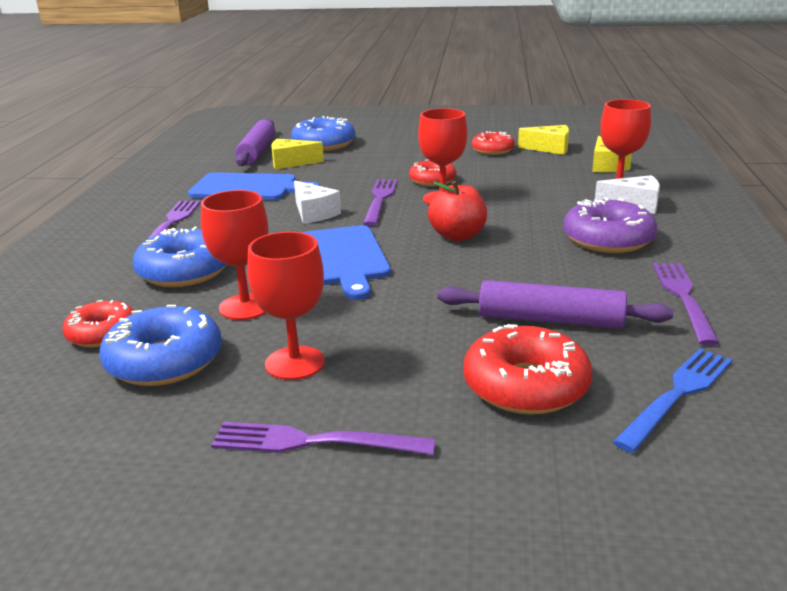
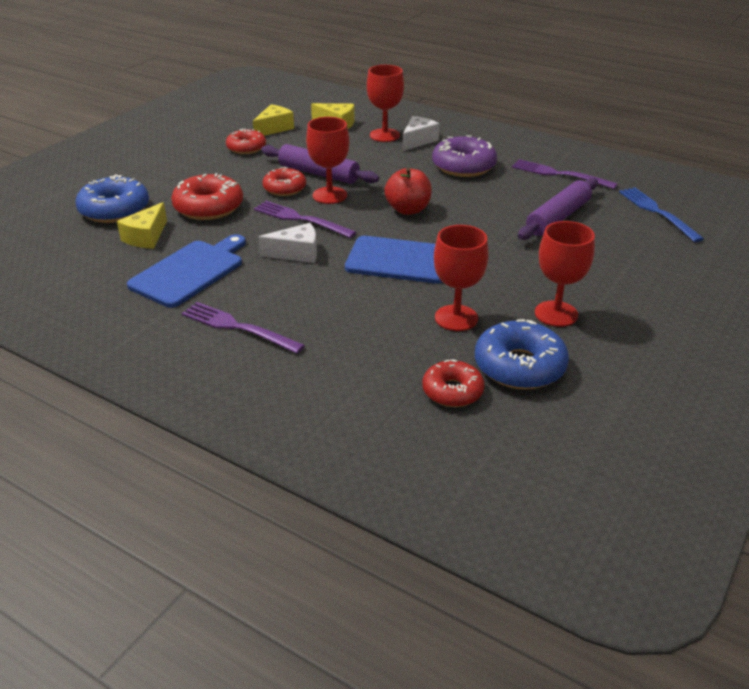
camera: 65 degrees left, 10 degrees up
blue donut [133,227,227,287] -> none
purple fork [211,422,436,455] -> none
purple rolling pin [235,119,275,166] -> purple rolling pin moved to [261,144,379,184]
red donut [463,324,593,415] -> red donut moved to [171,173,243,220]

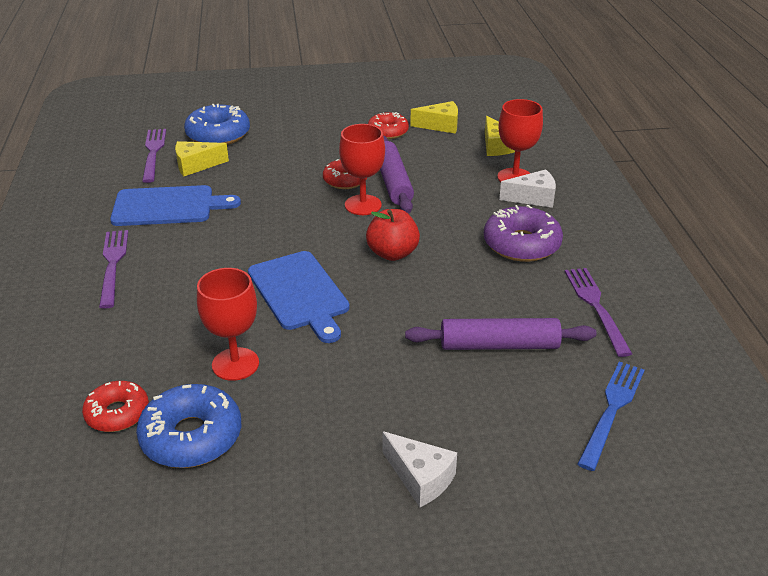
camera: 50 degrees right, 0 degrees up
red donut [171,173,243,220] -> none
purple fork [254,201,356,238] -> purple fork moved to [142,129,166,183]
white cheese [258,223,317,263] -> white cheese moved to [382,431,457,507]
red goblet [535,221,595,327] -> none

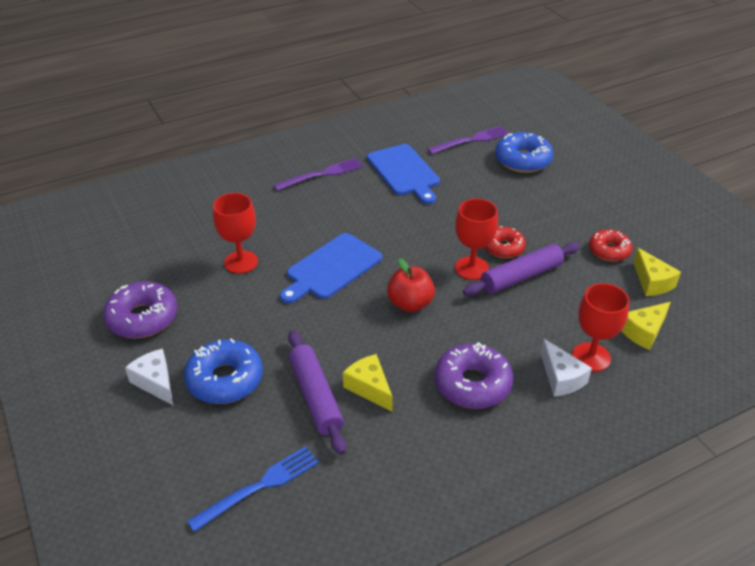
camera: 70 degrees right, 5 degrees up
red donut [82,381,149,432] -> none
blue donut [136,384,241,468] -> blue donut moved to [184,338,263,404]
yellow cheese [175,141,229,176] -> yellow cheese moved to [343,354,393,412]
white cheese [382,431,457,507] -> white cheese turned 120 degrees clockwise [125,349,173,405]
purple fork [565,268,632,357] -> none
blue fork [577,362,645,471] -> blue fork turned 45 degrees counterclockwise [187,446,319,532]
none -> purple donut [103,281,178,339]

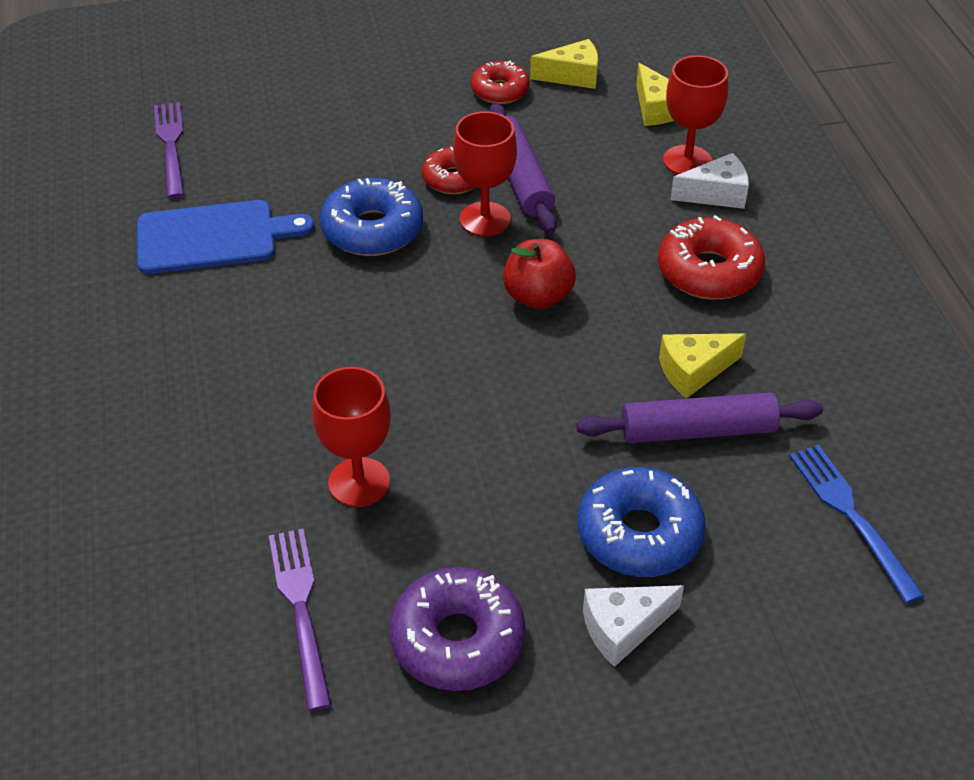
camera: 75 degrees left, 5 degrees up
purple fork [273,158,363,191] -> purple fork moved to [269,529,331,711]
blue cutting board [280,233,382,304] -> none
purple donut [434,342,513,409] -> red donut [658,215,765,300]
blue donut [495,132,553,173] -> blue donut moved to [320,178,423,256]

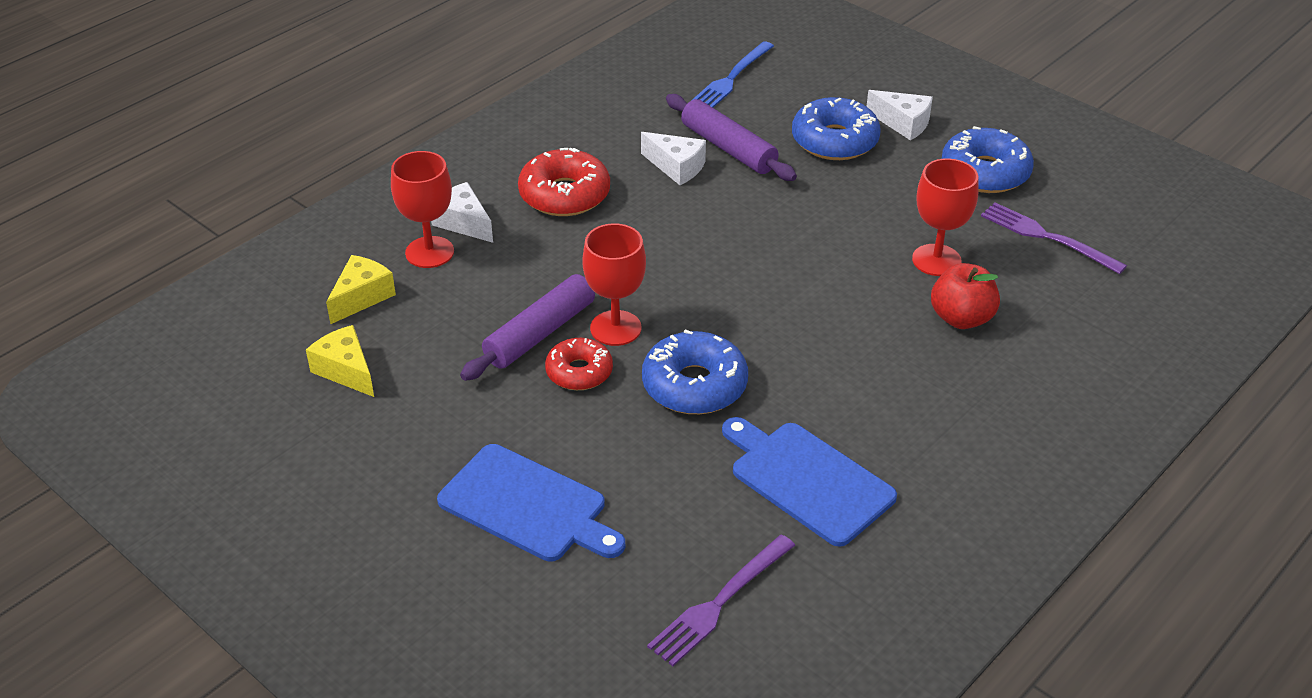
camera: 125 degrees left, 5 degrees down
purple fork [269,529,331,711] -> purple fork turned 90 degrees clockwise [981,202,1127,274]
purple donut [389,567,525,691] -> blue donut [942,126,1034,193]
red donut [471,61,530,104] -> none
red apple [503,239,576,309] -> red apple moved to [931,263,1000,329]
yellow cheese [659,333,746,399] -> white cheese [641,132,706,185]
none -> blue cutting board [437,444,625,562]

